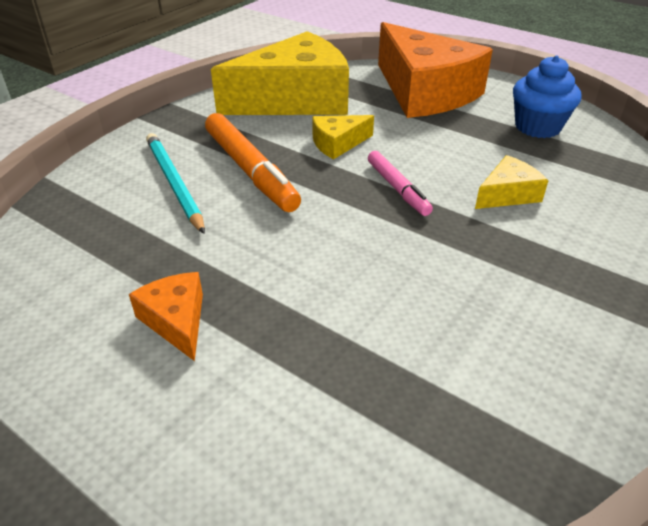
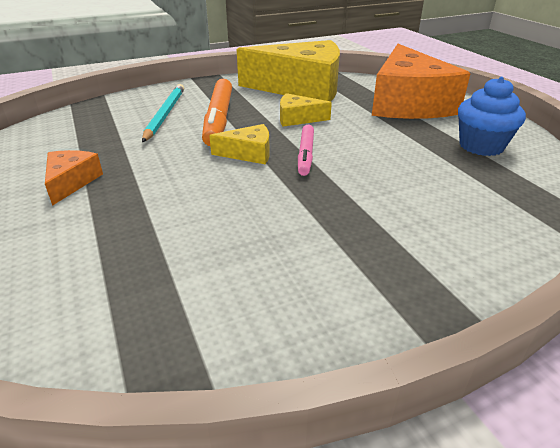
camera: 30 degrees right, 5 degrees down
yellow cheese [475,155,549,209] -> yellow cheese moved to [209,124,270,164]

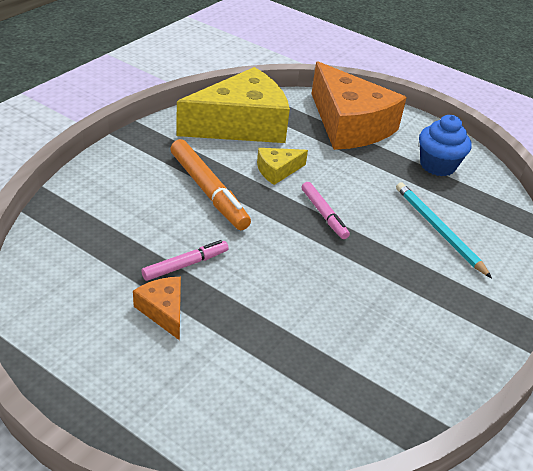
camera: 35 degrees left, 5 degrees up
turquoise pencil [142,84,184,142] -> turquoise pencil moved to [396,182,492,278]
yellow cheese [209,124,270,164] -> none
none -> pink marker [142,240,229,281]

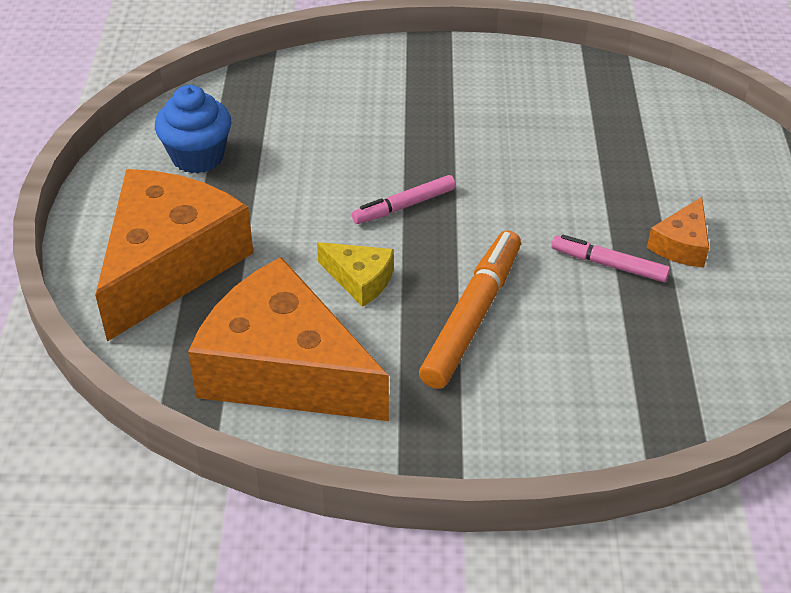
camera: 120 degrees left, 5 degrees up
yellow cheese [177,67,290,143] -> orange cheese [188,257,389,421]
pink marker [302,182,350,239] -> pink marker turned 150 degrees counterclockwise [352,175,456,224]
turquoise pencil [396,182,492,278] -> none

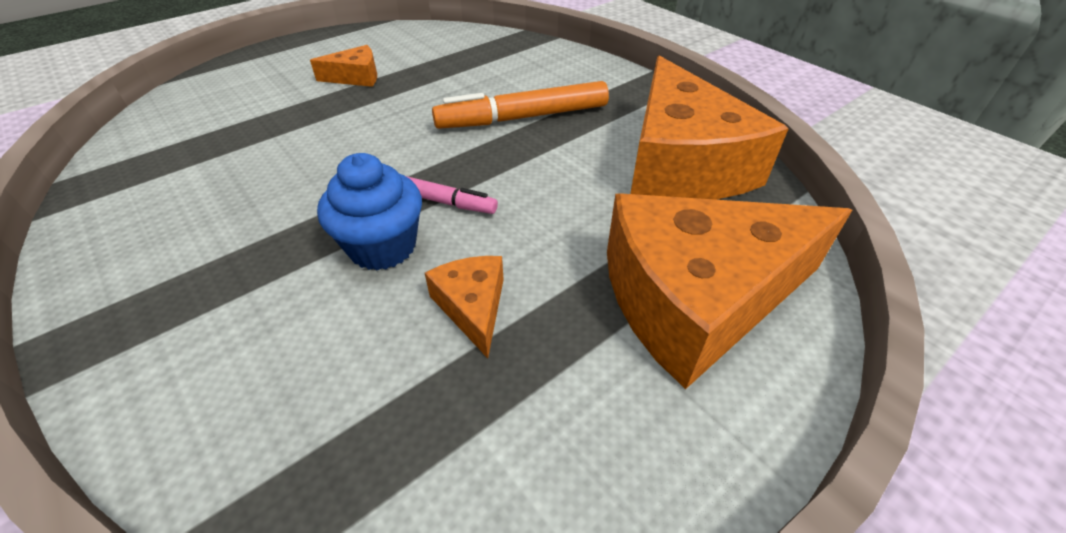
camera: 130 degrees left, 0 degrees up
blue cupcake [155,85,231,173] -> blue cupcake moved to [317,153,422,270]
yellow cheese [317,242,394,307] -> none
pink marker [551,235,670,282] -> none
none -> orange cheese [425,256,504,358]

